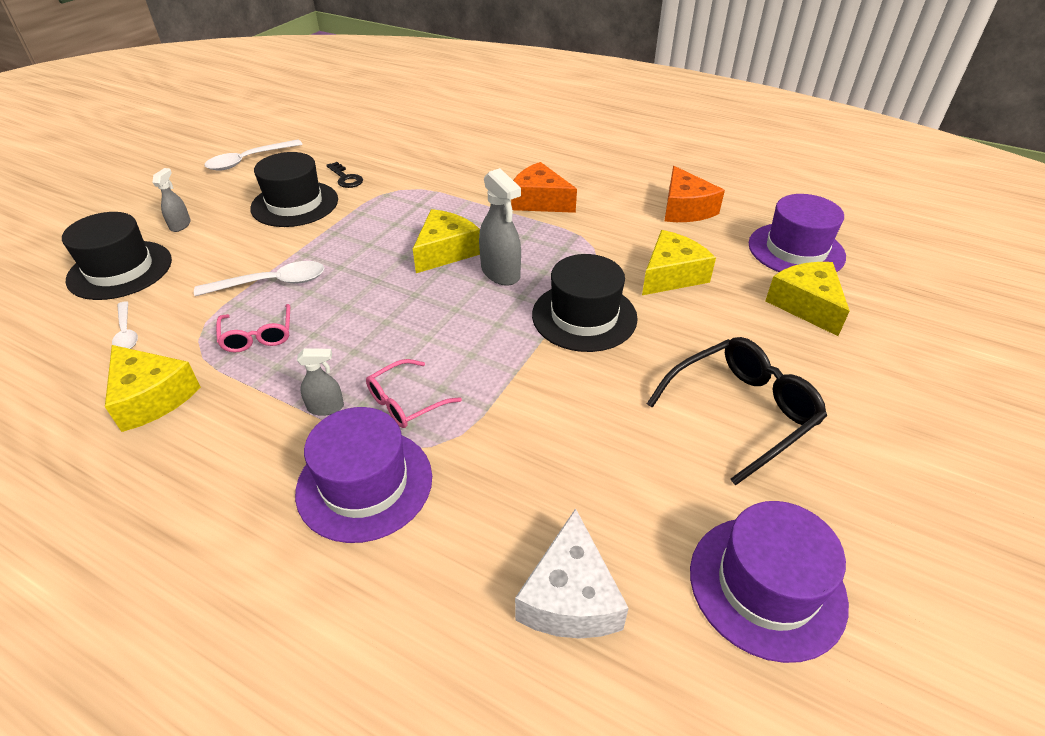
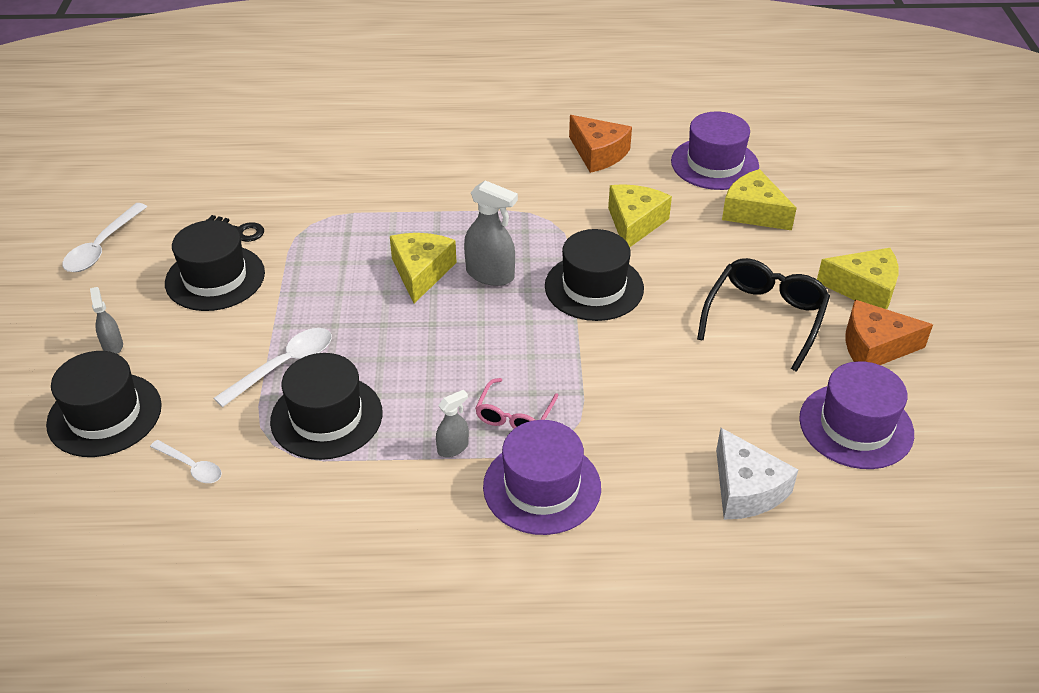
camera: 30 degrees left, 0 degrees up
yellow cheese [105,345,201,432] -> yellow cheese moved to [817,248,899,309]
pink glasses [216,304,290,353] -> black hat [270,353,383,460]
orange cheese [511,162,577,213] -> orange cheese moved to [846,300,933,365]

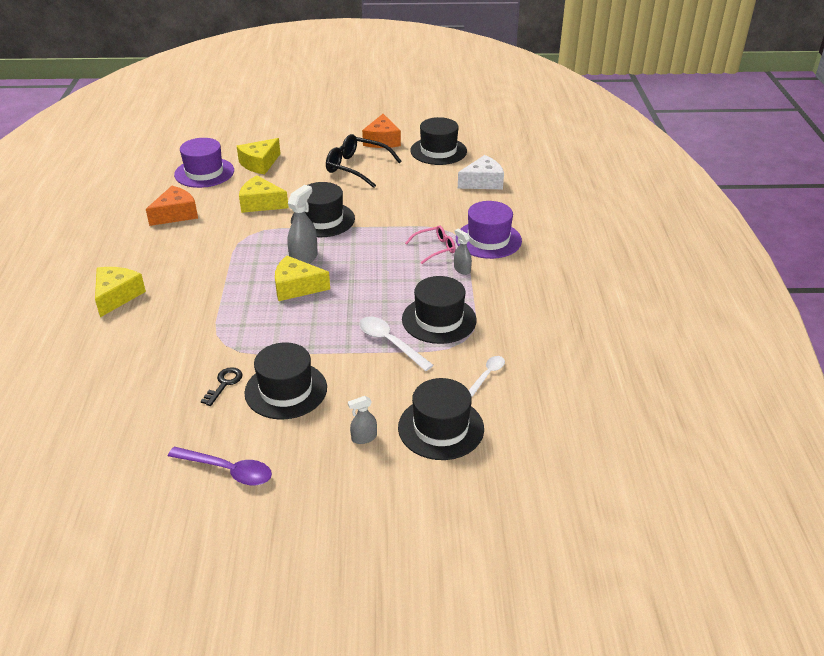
camera: 90 degrees left, 5 degrees down
white spoon [62,203,147,272] -> purple spoon [168,447,272,486]
pink glasses [475,378,558,429] -> pink glasses turned 45 degrees counterclockwise [405,225,455,264]
purple hat [799,361,914,469] -> black hat [410,117,467,165]
yellow cheese [817,248,899,309] -> yellow cheese moved to [95,267,146,317]

